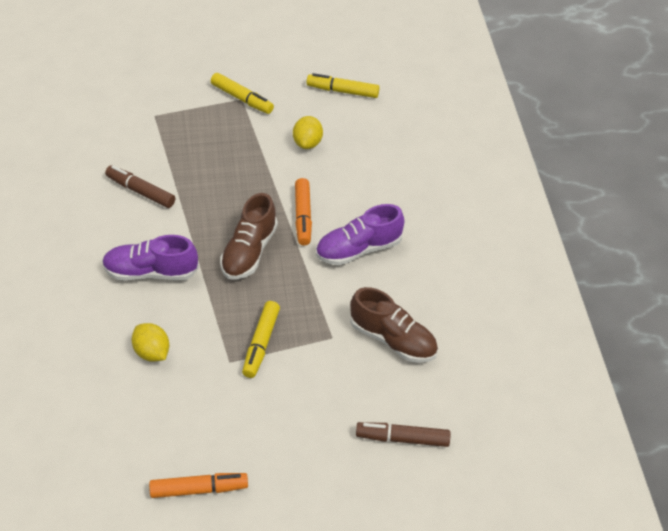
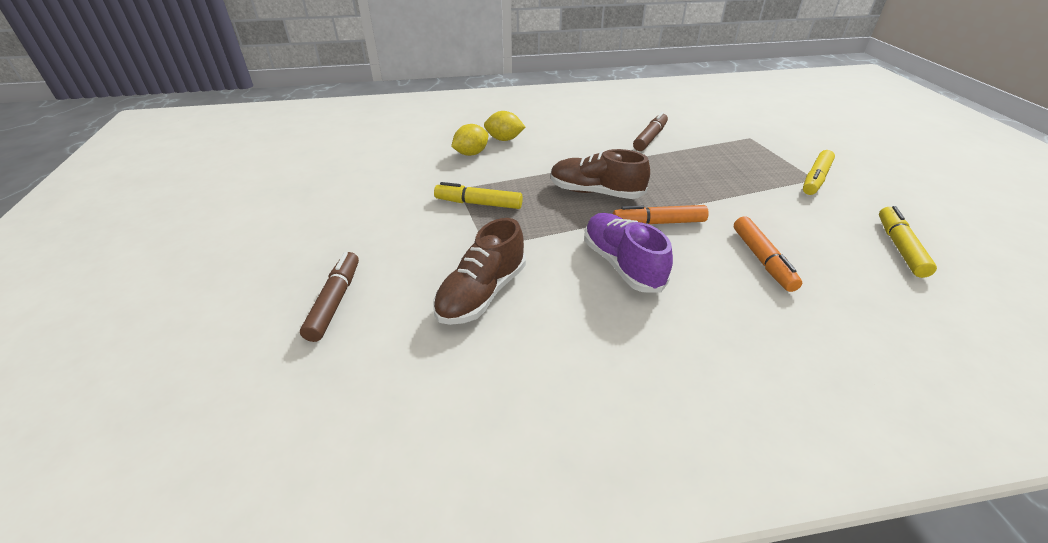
camera: 90 degrees right, 10 degrees down
purple shoe [102,235,199,281] -> none
orange marker [149,473,248,498] -> orange marker moved to [734,216,802,292]
yellow lemon [293,116,323,149] -> yellow lemon moved to [484,111,525,141]

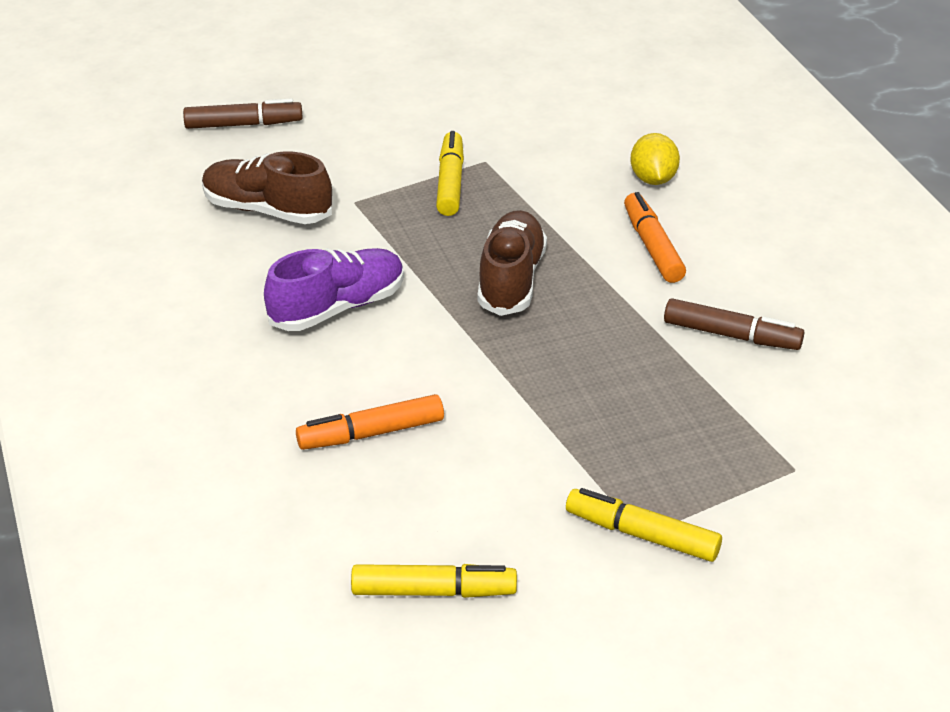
camera: 80 degrees right, 0 degrees up
yellow lemon [451,124,488,156] -> none
orange marker [613,205,709,224] -> orange marker moved to [624,192,686,283]

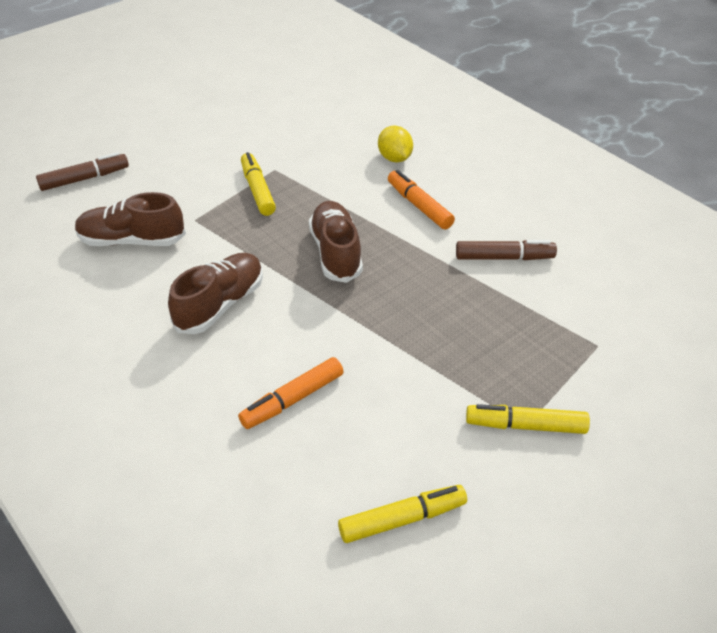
camera: 20 degrees left, 5 degrees up
purple shoe [264,248,404,331] -> brown shoe [168,253,263,334]

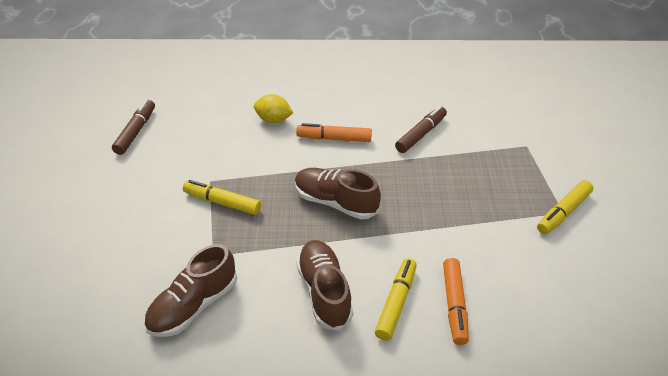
camera: 50 degrees left, 0 degrees up
brown marker [36,152,129,191] -> brown marker moved to [112,100,155,155]
yellow marker [338,485,467,543] -> yellow marker moved to [375,258,417,341]

